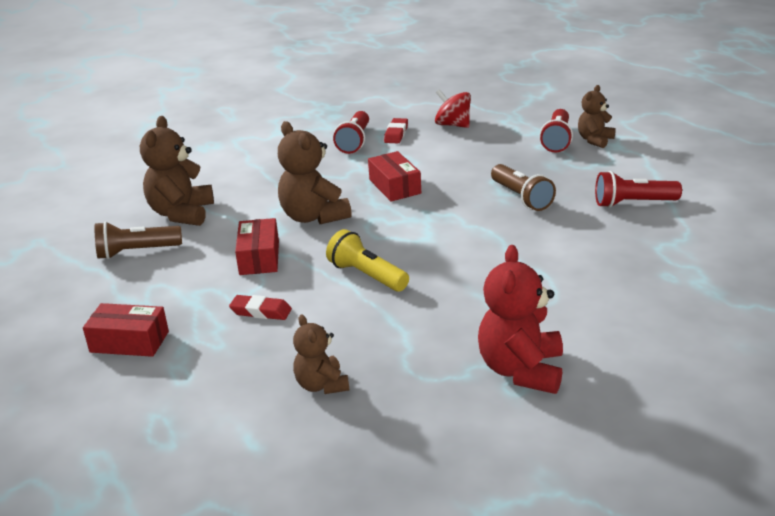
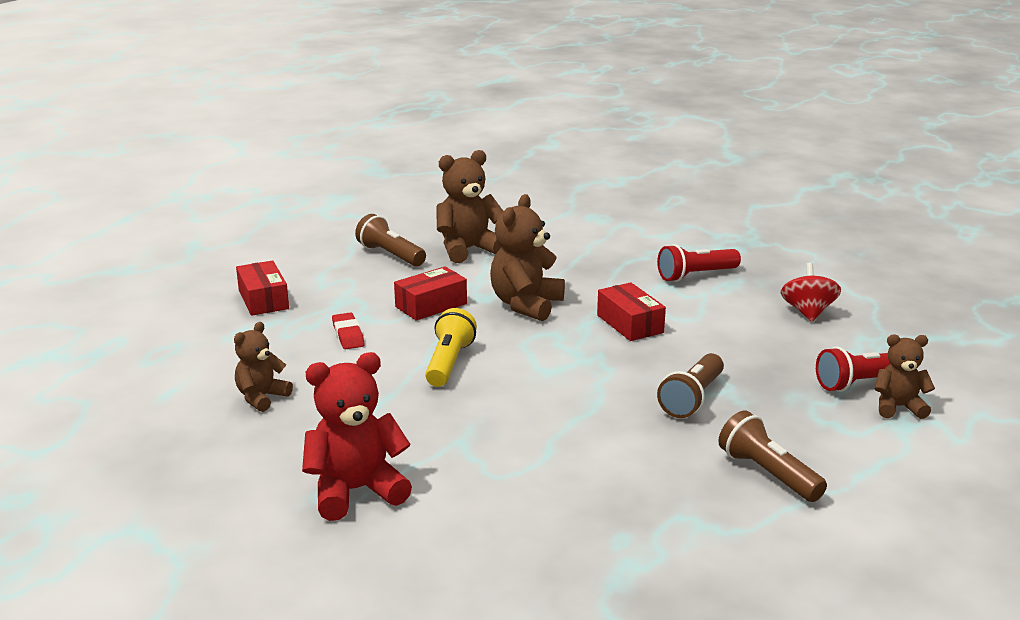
camera: 55 degrees right, 5 degrees down
red box [368,151,421,201] -> red box turned 60 degrees counterclockwise [597,282,666,341]
red eraser [384,118,408,143] -> none
red flashlight [595,171,682,208] -> brown flashlight [718,410,827,502]

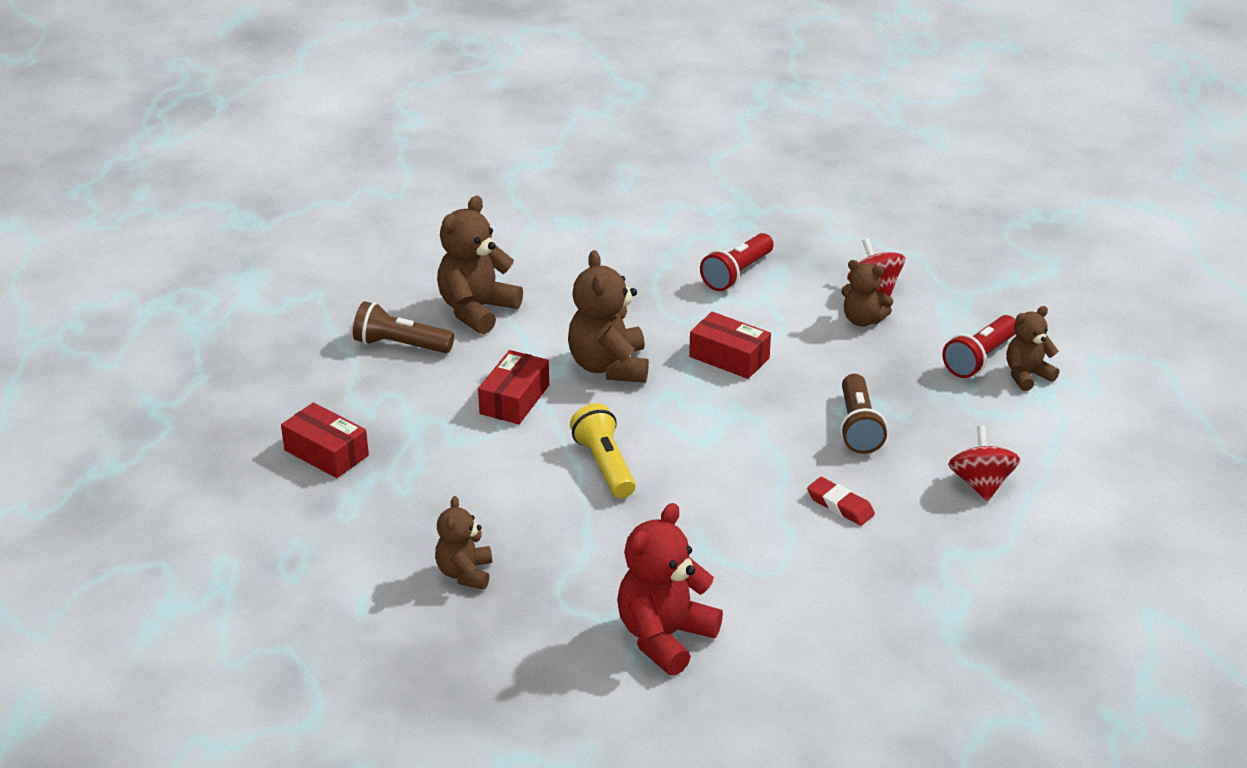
camera: 30 degrees left, 10 degrees up
red eraser [332,312,365,349] -> red eraser moved to [807,477,875,526]
brown flashlight [718,410,827,502] -> red spinning top [948,425,1020,502]
none -> brown teddy bear [841,260,893,326]

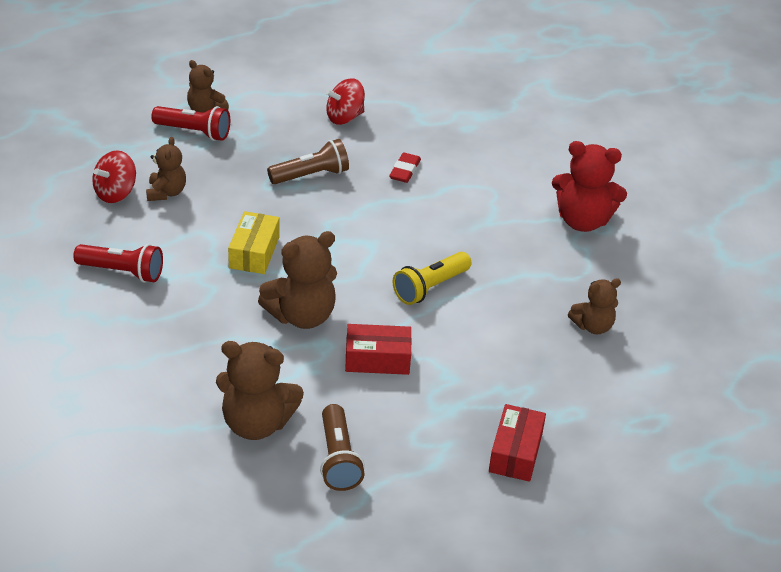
camera: 115 degrees left, 5 degrees up
red box [689,312,771,379] -> yellow box [228,211,279,274]

